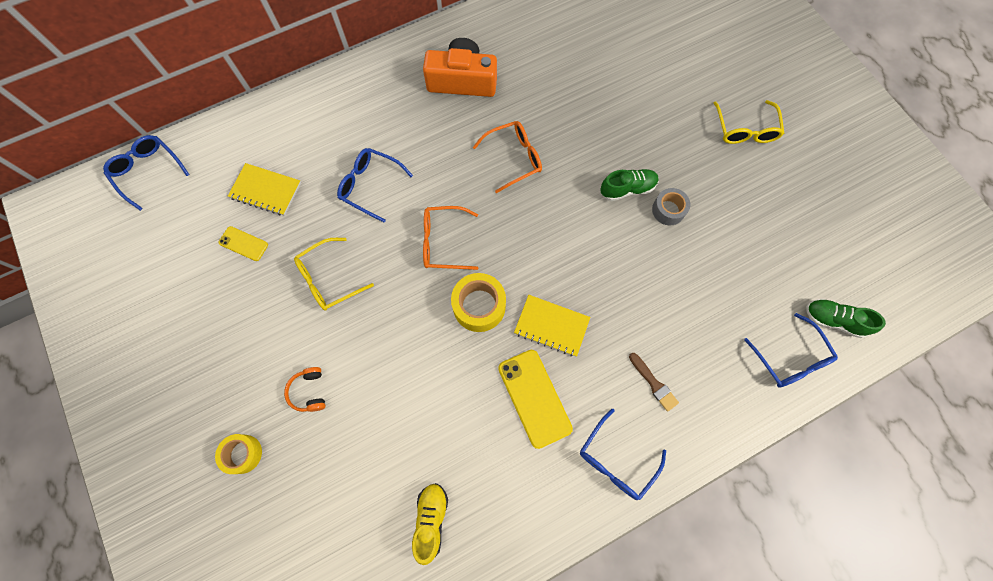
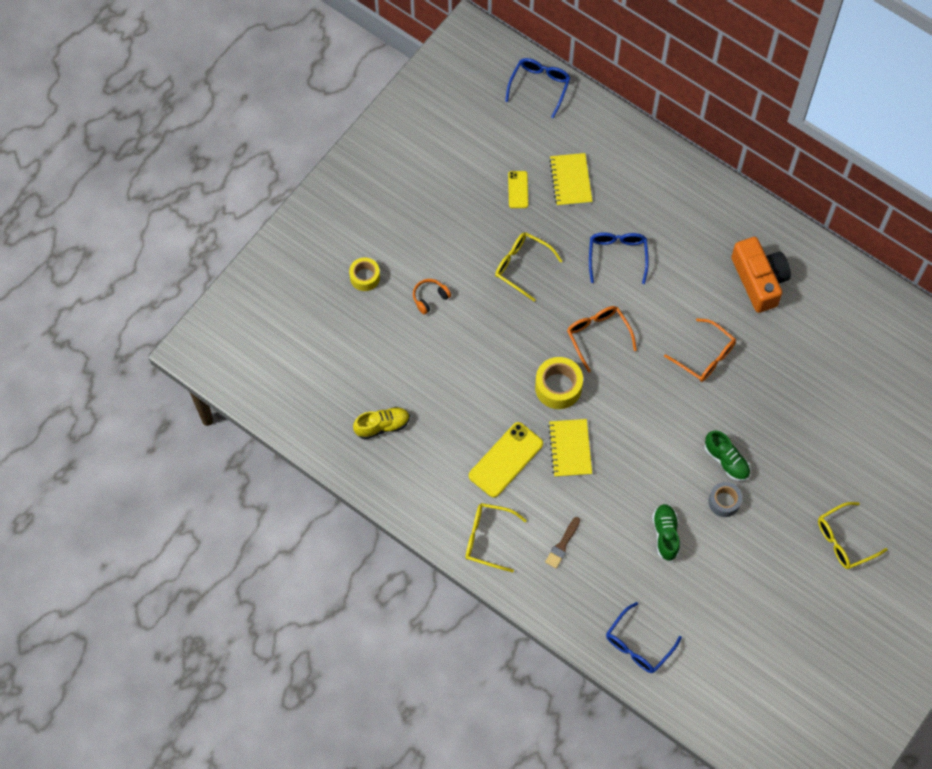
camera: 65 degrees right, 5 degrees down
blue glasses [580,409,666,500] -> yellow glasses [466,503,527,572]
green shoe [806,299,886,338] -> green shoe moved to [652,504,680,561]

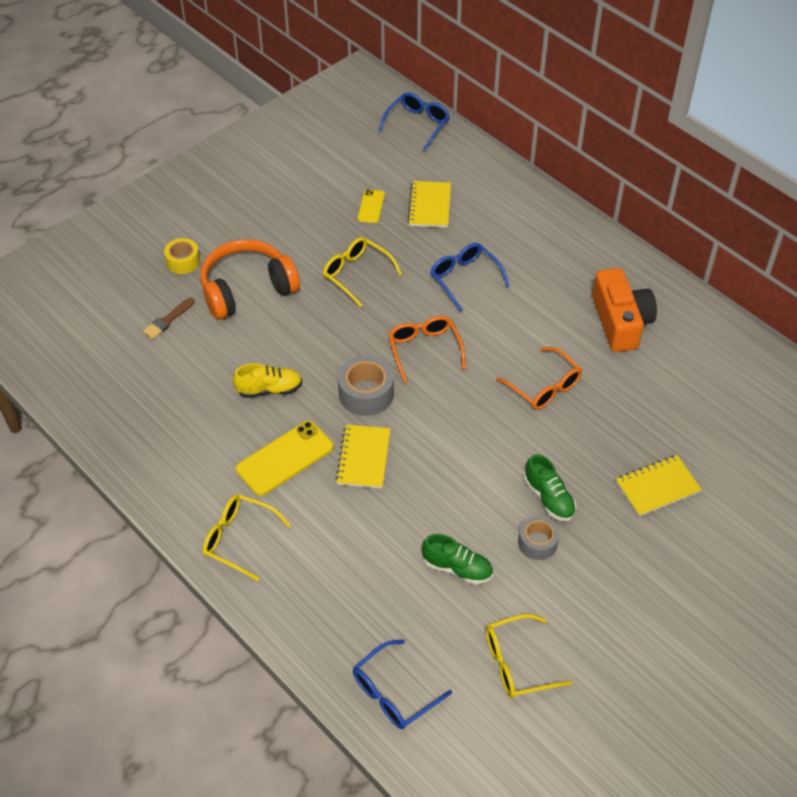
camera: 10 degrees right, 15 degrees down
yellow shoe [353,407,410,440] -> yellow shoe moved to [233,363,302,398]
orange headphones [413,279,451,314] -> orange headphones [201,239,300,320], size x2.33
yellow tape [535,357,583,409] -> grey tape [338,355,394,416]
brown brush [545,517,580,568] -> brown brush moved to [143,298,195,339]
blue glasses [589,232,649,284] -> blue glasses turned 45 degrees counterclockwise [430,243,510,312]
green shoe [652,504,680,561] -> green shoe turned 105 degrees clockwise [422,534,493,584]
yellow glasses [818,502,888,569] -> yellow glasses moved to [486,614,572,698]
none -> yellow notebook [616,455,702,517]

